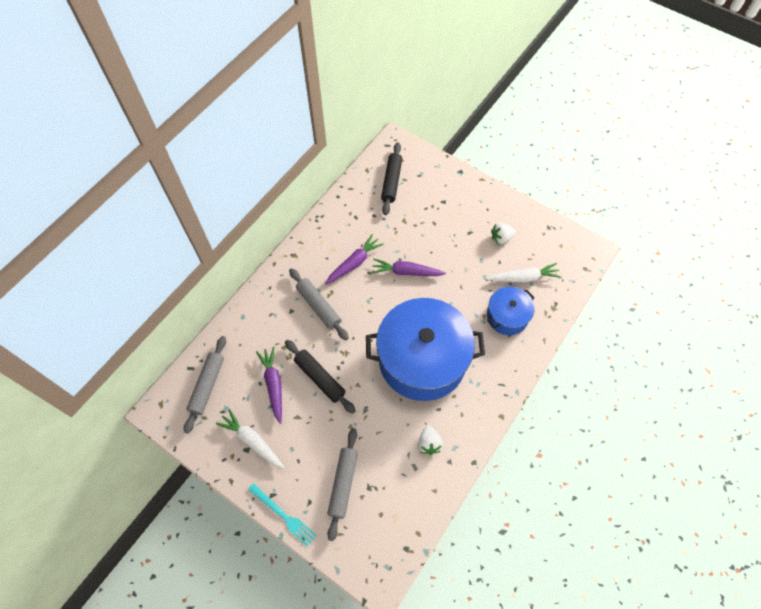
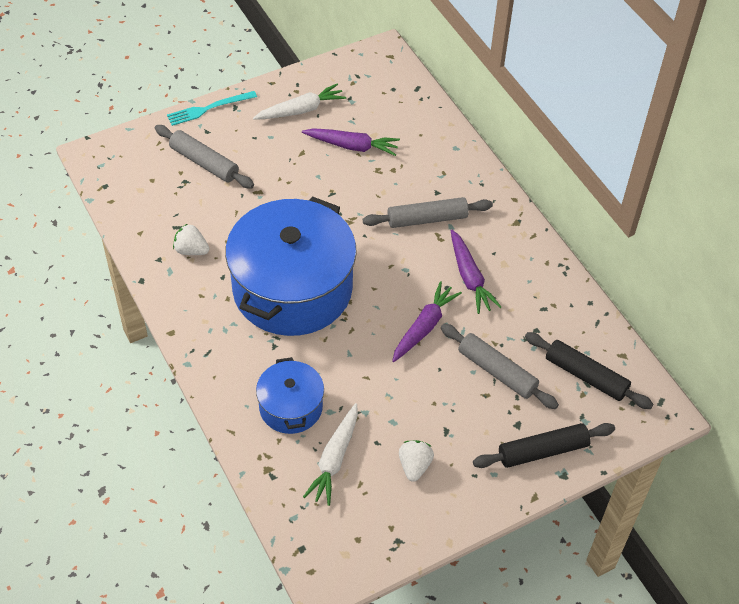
camera: 115 degrees right, 10 degrees down
grey rolling pin [184,336,226,434] -> grey rolling pin moved to [441,324,559,409]
black rolling pin [285,340,356,414] -> black rolling pin moved to [473,423,615,468]

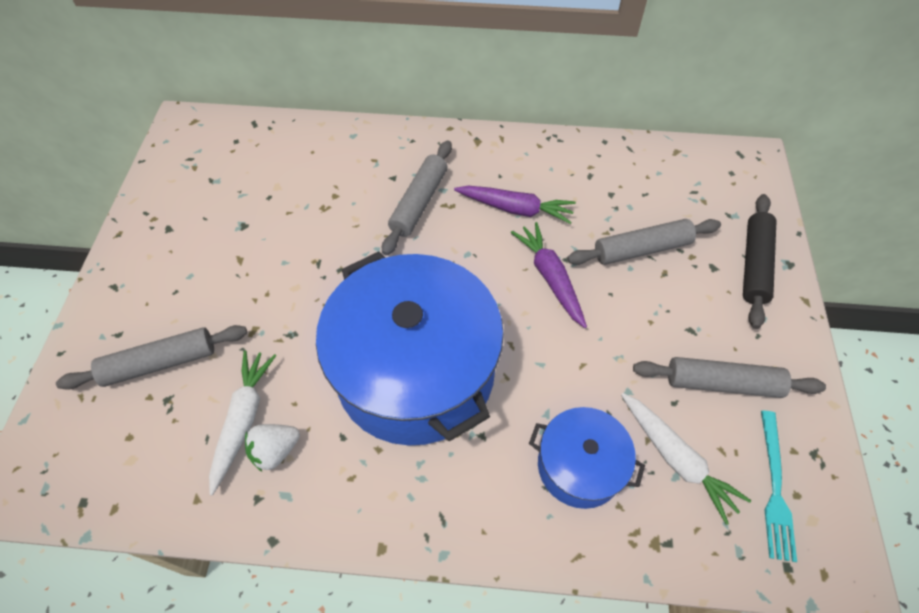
camera: 55 degrees left, 5 degrees up
turquoise fork [167,91,257,126] -> turquoise fork moved to [761,411,797,562]
white carrot [253,84,346,120] -> white carrot moved to [209,351,276,495]
purple carrot [302,128,400,156] -> none
white strawberry [399,440,434,482] -> grey rolling pin [633,357,826,398]
black rolling pin [525,332,654,409] -> none

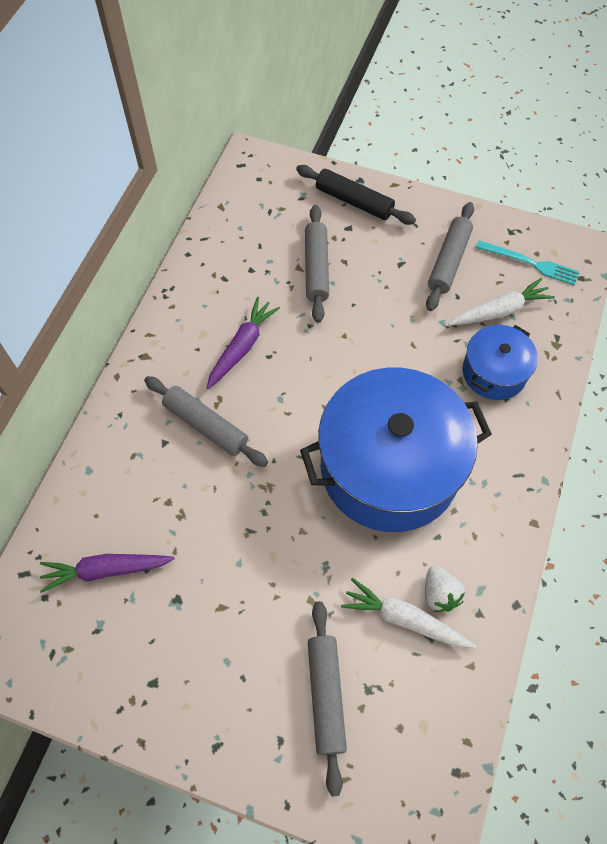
camera: 75 degrees left, 5 degrees up
purple carrot [511,222,587,328] -> purple carrot moved to [40,554,175,593]

